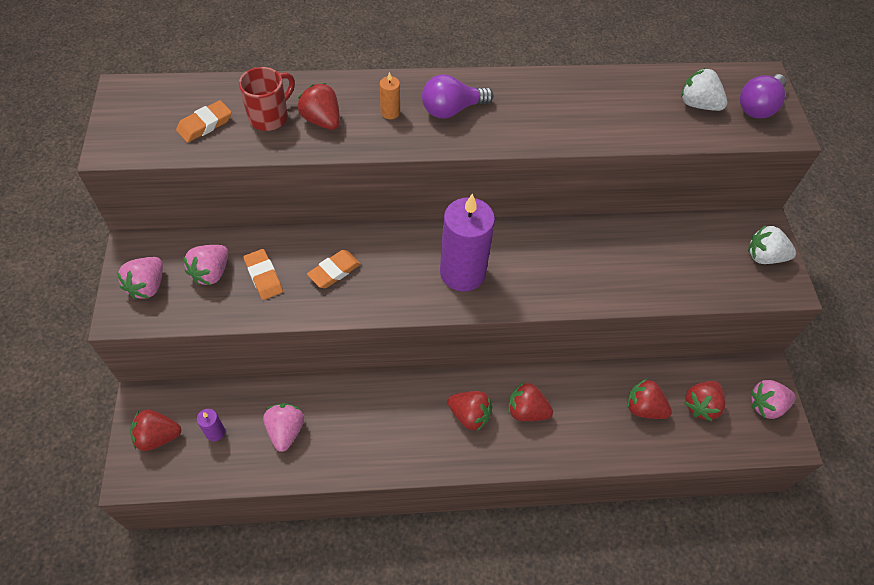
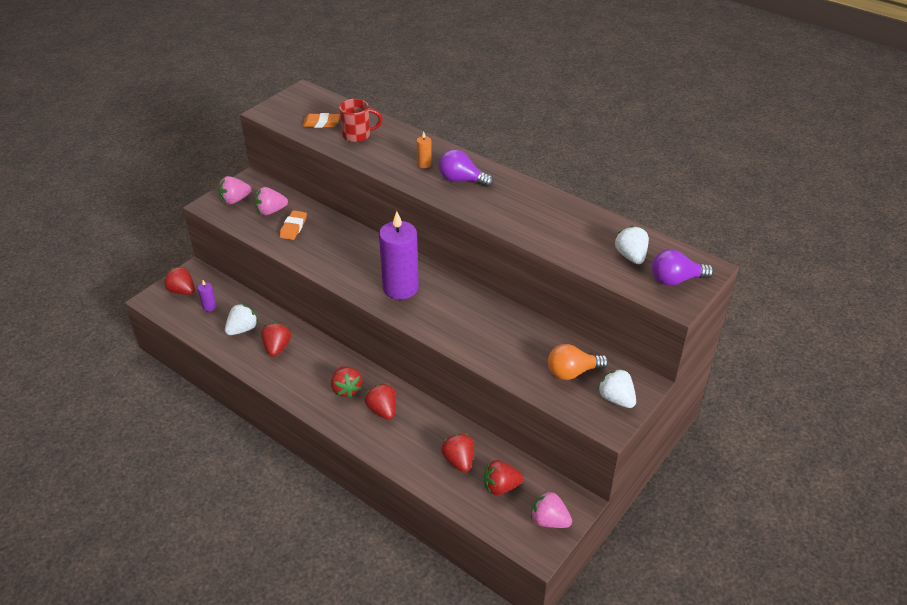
camera: 45 degrees right, 15 degrees down
pink strawberry [263,403,304,452] -> white strawberry [225,304,258,335]
red strawberry [298,83,340,130] -> red strawberry moved to [261,322,291,357]
orange eraser [307,250,361,288] -> none
none -> orange light bulb [548,344,609,380]

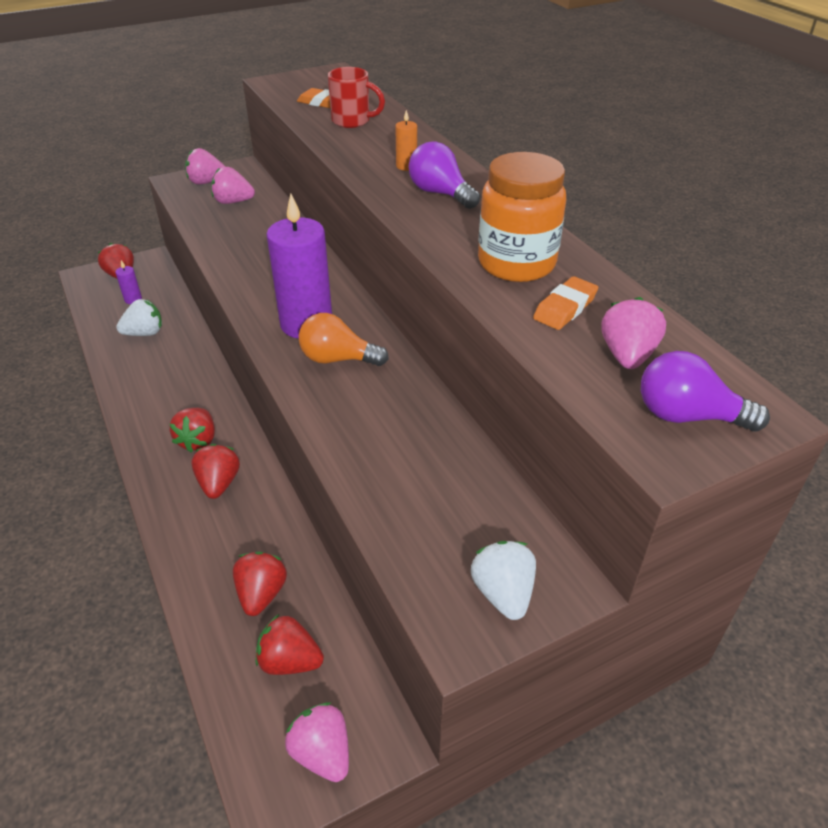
camera: 25 degrees right, 0 degrees up
red strawberry [261,322,291,357] -> none
orange eraser [280,210,307,240] -> orange eraser moved to [533,276,598,330]
orange light bulb [548,344,609,380] -> orange light bulb moved to [299,313,389,366]
white strawberry [615,226,649,264] -> pink strawberry [601,297,666,369]
none -> orange jar [478,152,566,282]

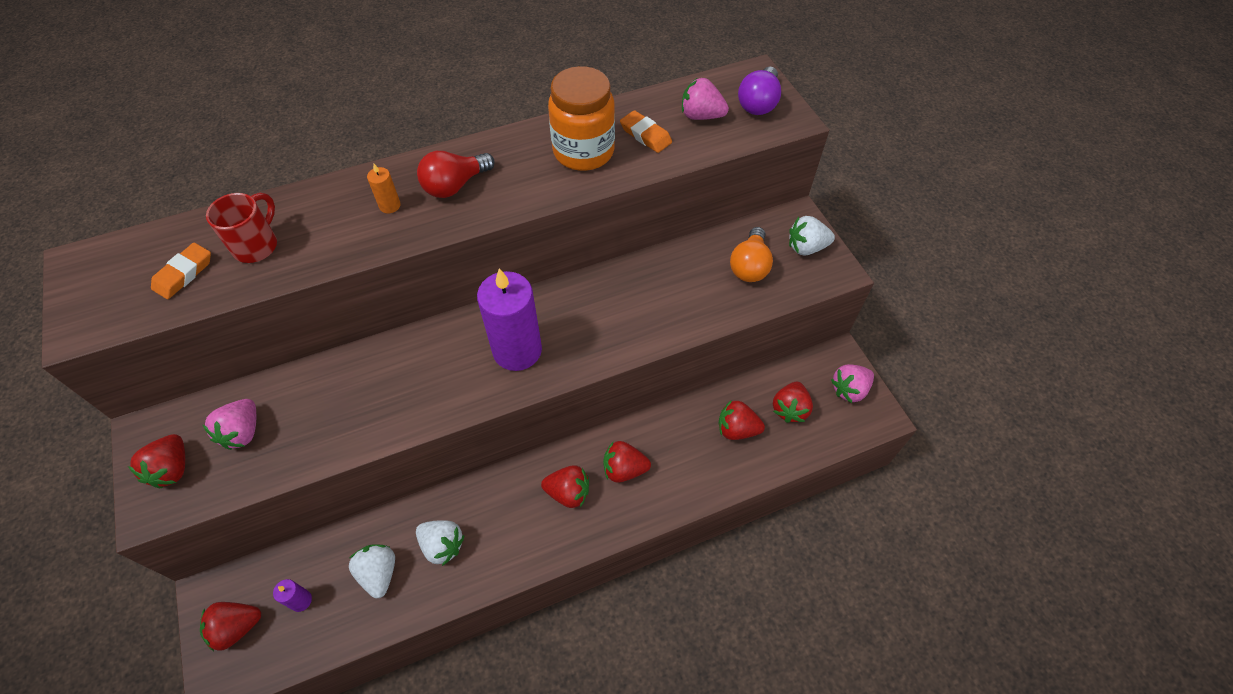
camera: 85 degrees left, 15 degrees up
pink strawberry [185,148,225,184] -> red strawberry [128,434,185,488]
orange light bulb [299,313,389,366] -> orange light bulb moved to [730,227,773,282]
purple light bulb [409,142,480,209] -> red light bulb [417,151,495,198]
none -> white strawberry [416,520,465,566]

